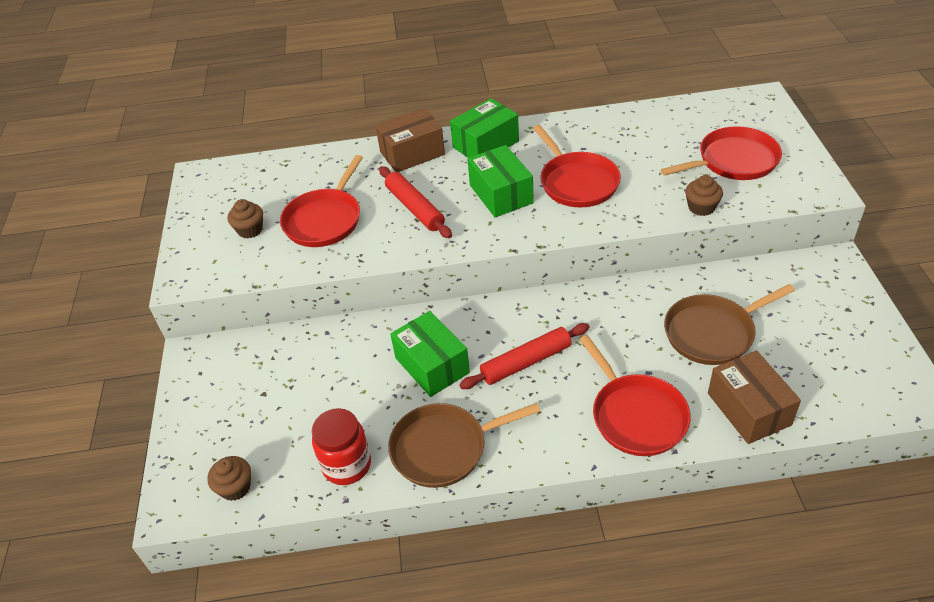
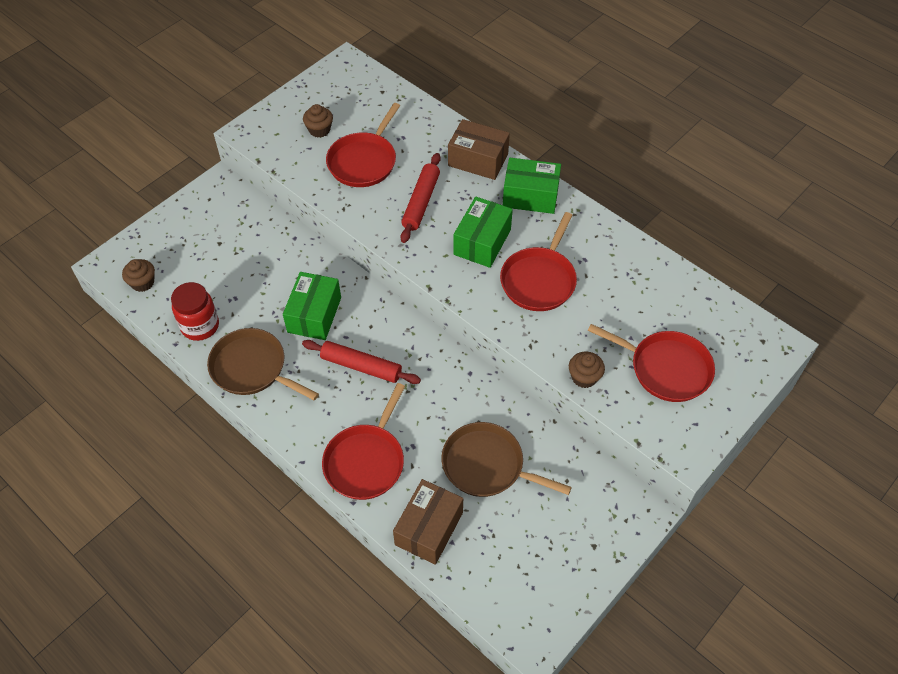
camera: 45 degrees right, 10 degrees up
red pan [280,155,363,247] -> red pan turned 45 degrees counterclockwise [326,103,400,187]

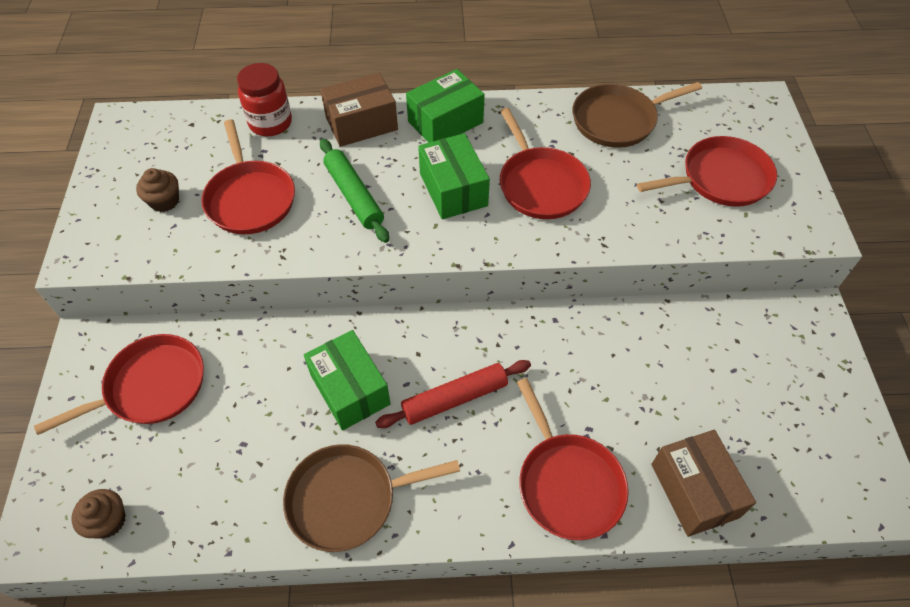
camera: 45 degrees left, 0 degrees up
red jar [171,282,219,341] -> red jar moved to [237,63,292,136]
red rolling pin [400,153,441,243] -> green rolling pin [320,139,389,243]
brown pan [442,422,572,497] -> brown pan moved to [572,82,702,148]
brown cupcake [569,352,605,388] -> none
none -> red pan [34,334,204,435]

